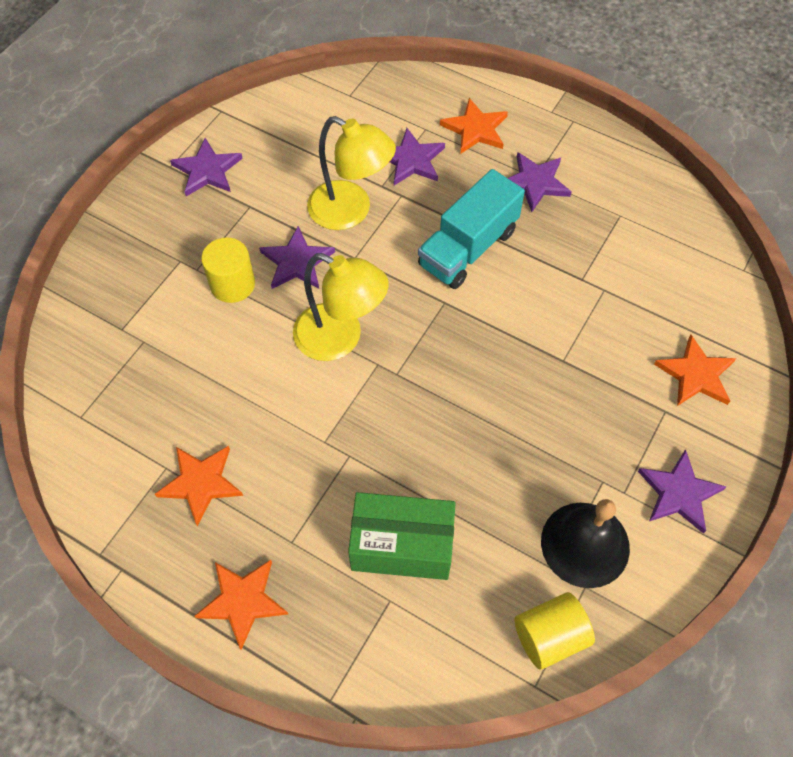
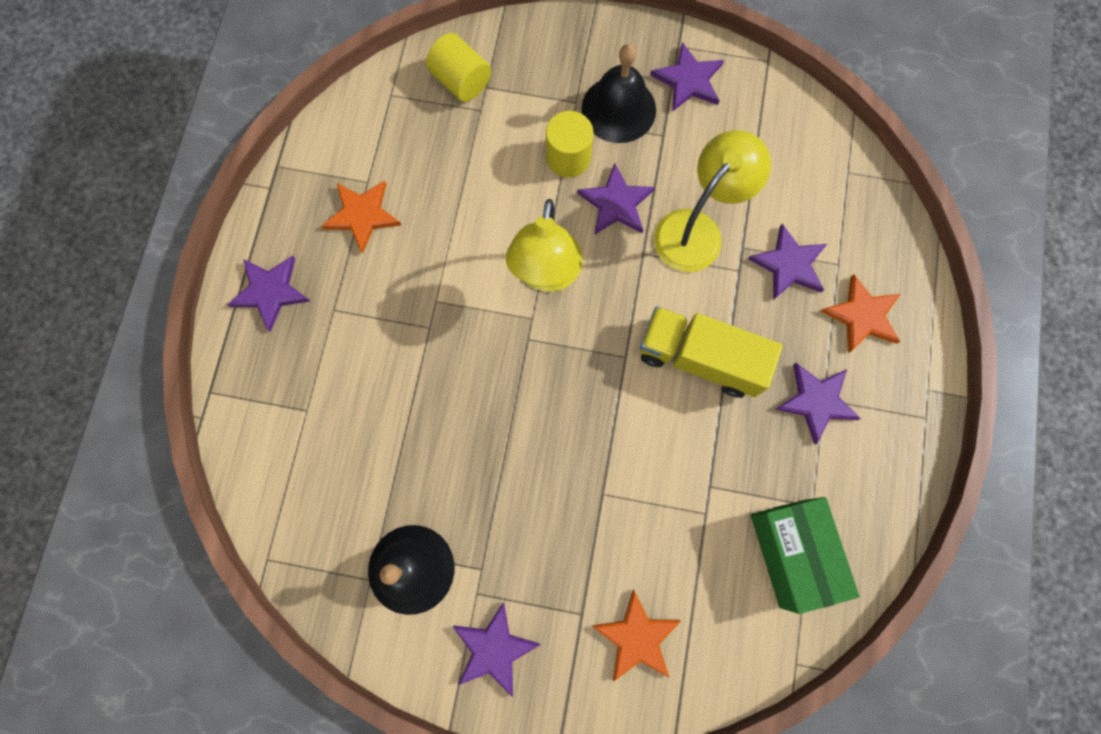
camera: 70 degrees right, 15 degrees up
orange star [195,560,288,650] -> purple star [227,255,310,332]
yellow lamp [307,116,396,230] -> yellow lamp turned 150 degrees counterclockwise [654,130,771,272]
green box [348,492,456,580] -> green box moved to [751,497,859,614]
turquoise truck [418,169,525,289] -> yellow truck [640,306,783,398]
yellow cylinder [515,592,595,669] -> yellow cylinder moved to [426,33,491,102]
none -> black bell [581,44,656,143]

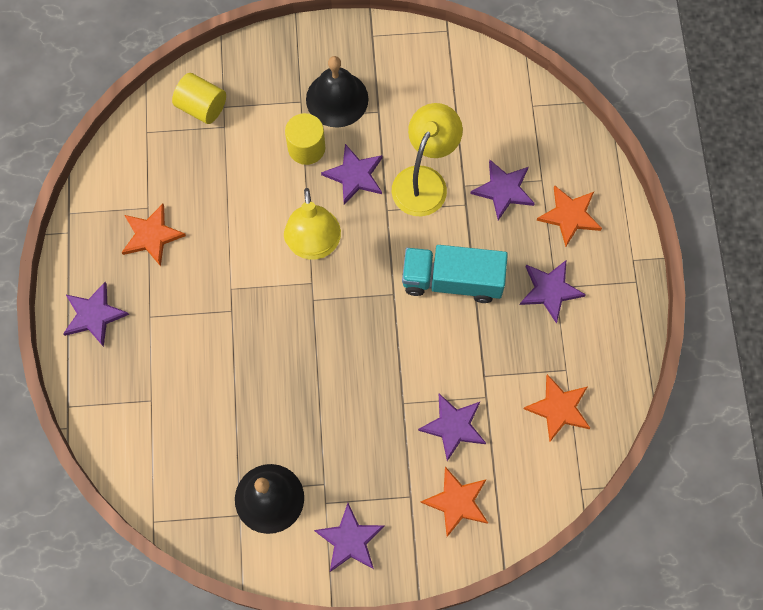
camera: 15 degrees left, 5 degrees down
yellow truck [640,306,783,398] -> turquoise truck [402,245,508,303]
purple star [650,42,724,112] -> purple star moved to [418,394,486,461]
green box [751,497,859,614] -> orange star [523,374,590,441]

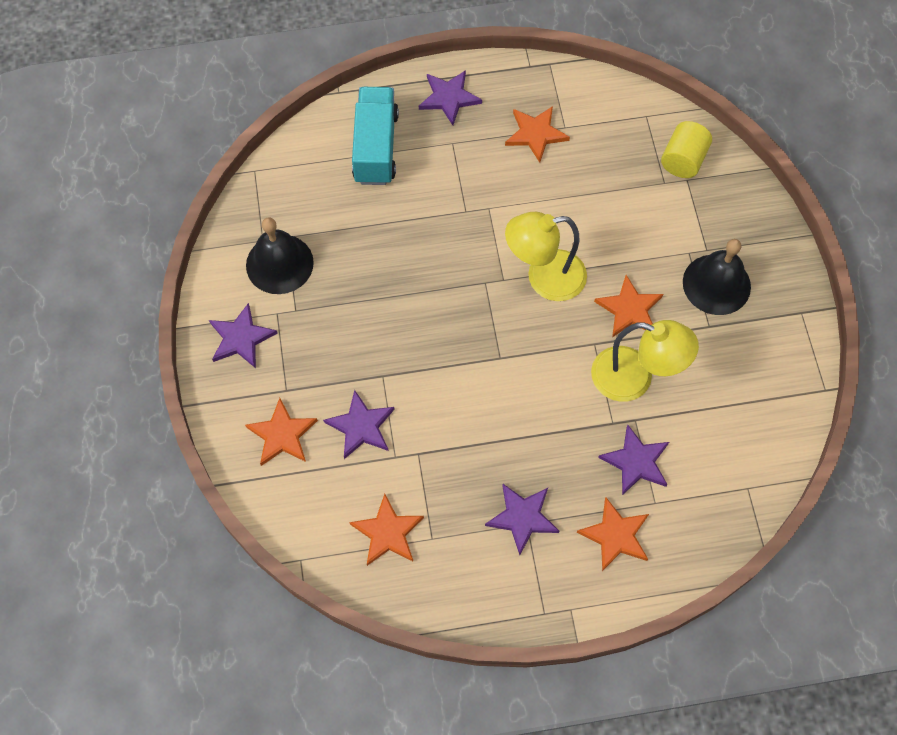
camera: 85 degrees right, 5 degrees down
yellow cylinder [285,113,325,165] -> none
purple star [321,144,383,205] -> orange star [594,275,663,337]
turquoise truck [402,245,508,303] -> turquoise truck moved to [352,87,399,185]

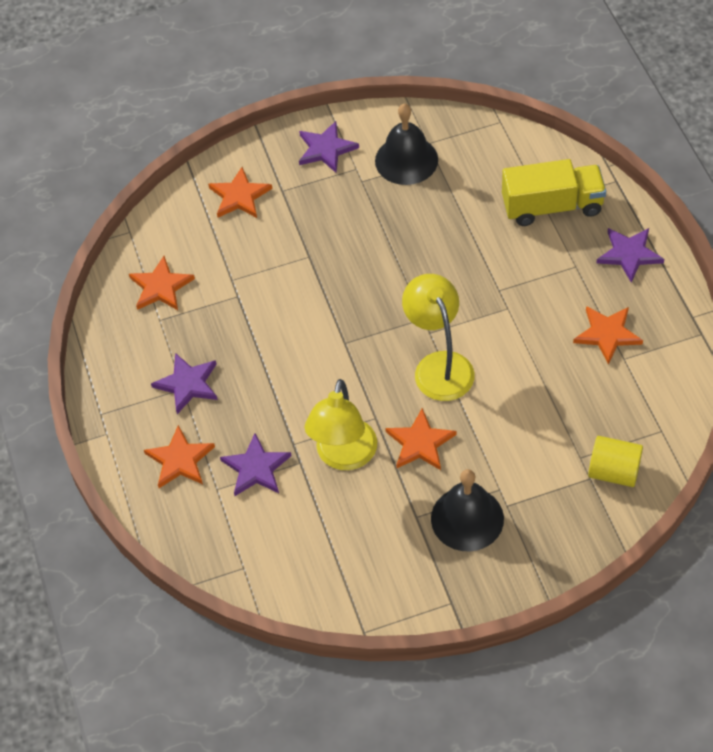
camera: 85 degrees right, 10 degrees down
purple star [323,390,395,459] -> none
turquoise truck [352,87,399,185] -> yellow truck [502,159,606,226]

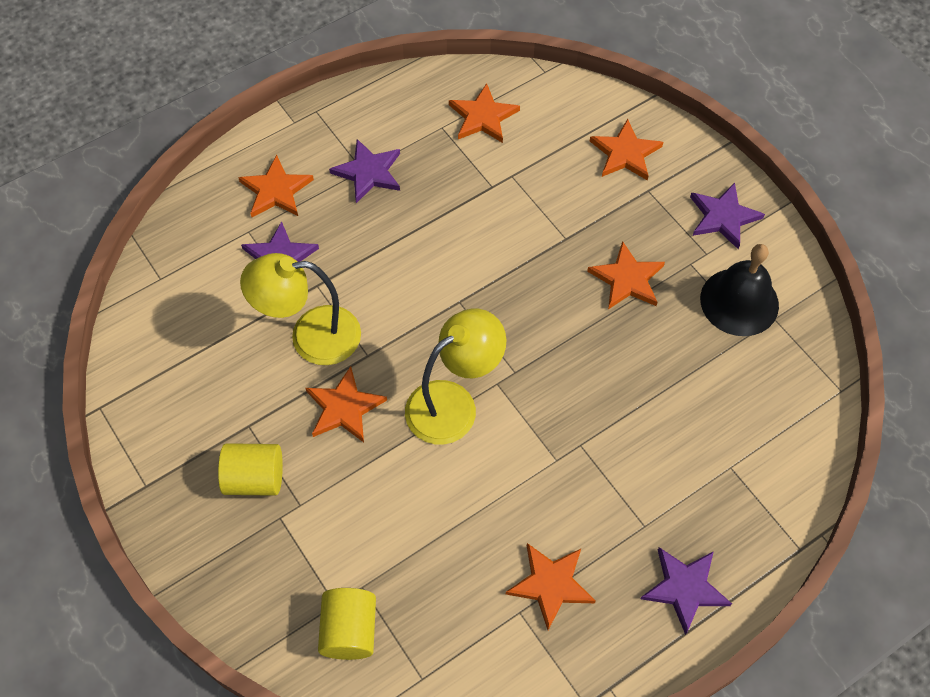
camera: 70 degrees right, 5 degrees up
black bell [431,469,504,551] -> yellow cylinder [218,443,283,496]
yellow truck [502,159,606,226] -> none
none -> orange star [587,241,665,309]

